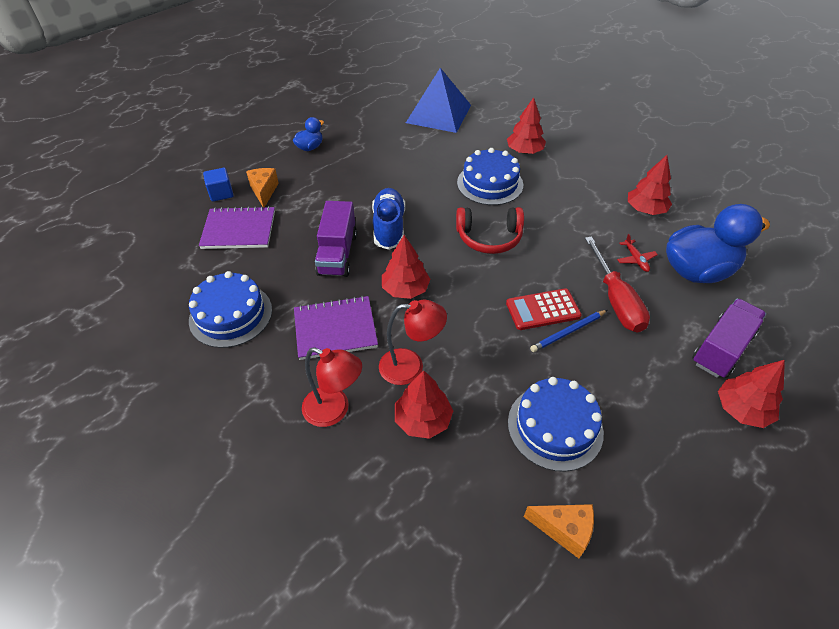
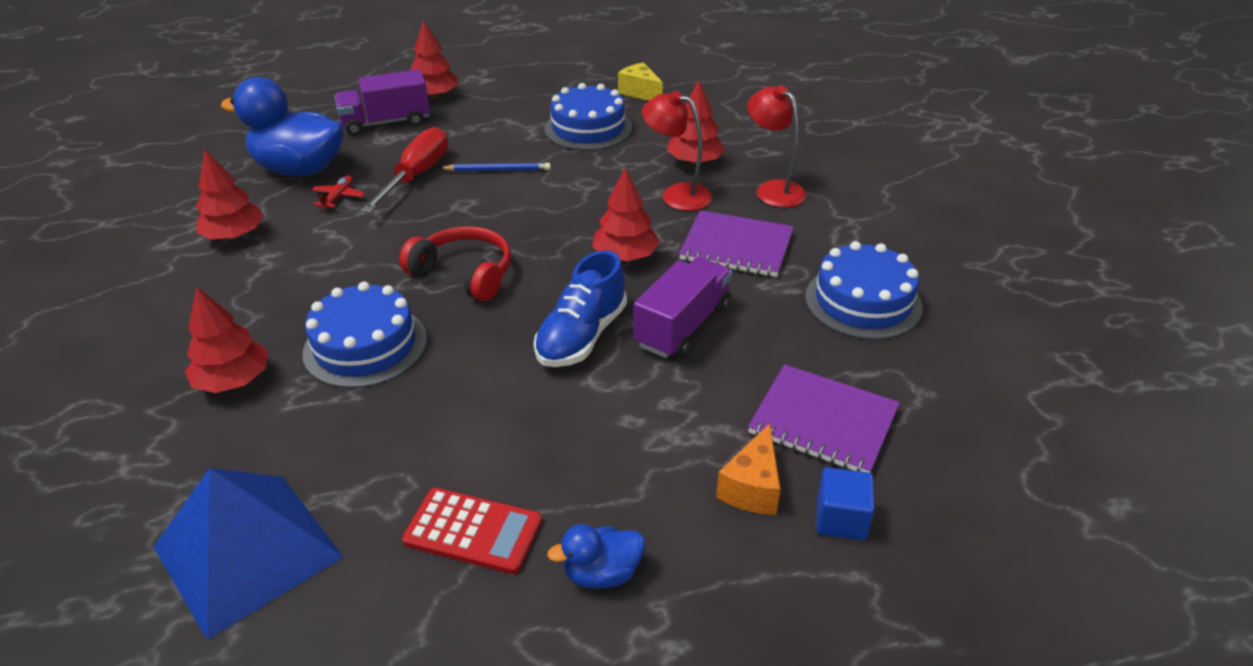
camera: 150 degrees left, 10 degrees down
red calculator [506,288,582,330] -> red calculator moved to [402,488,542,574]
orange cheese [524,504,594,559] -> yellow cheese [618,62,663,101]

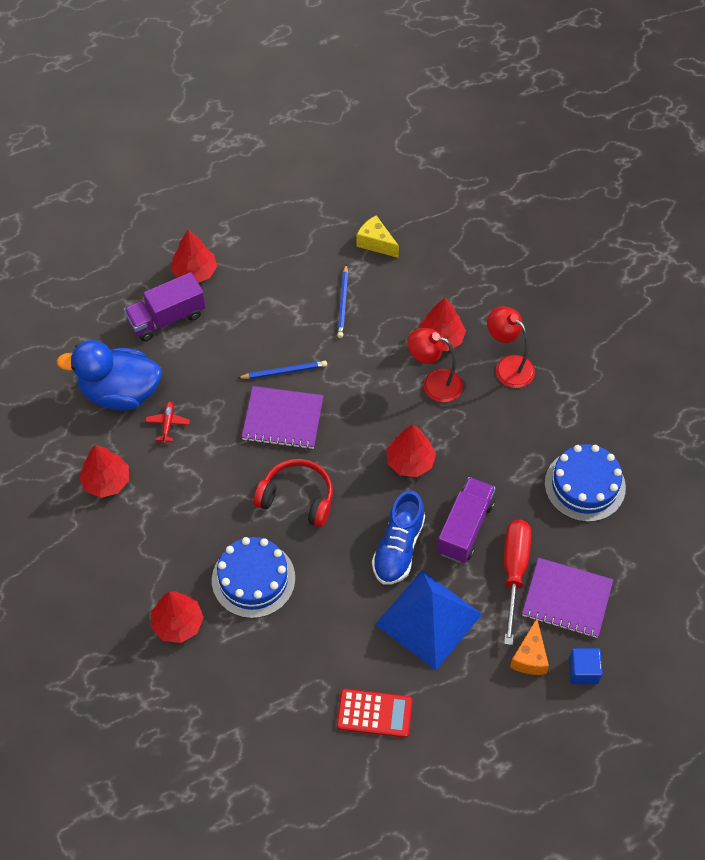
camera: 10 degrees left, 20 degrees up
blue pyramid [154,468,343,640] -> blue pyramid moved to [375,570,482,670]
red screwdriver [361,127,448,213] -> red screwdriver moved to [504,520,532,645]
blue cake [544,83,632,150] -> blue pencil [337,264,348,338]
blue duck [547,524,645,589] -> none
purple notebook [679,210,794,277] -> purple notebook moved to [242,386,324,449]

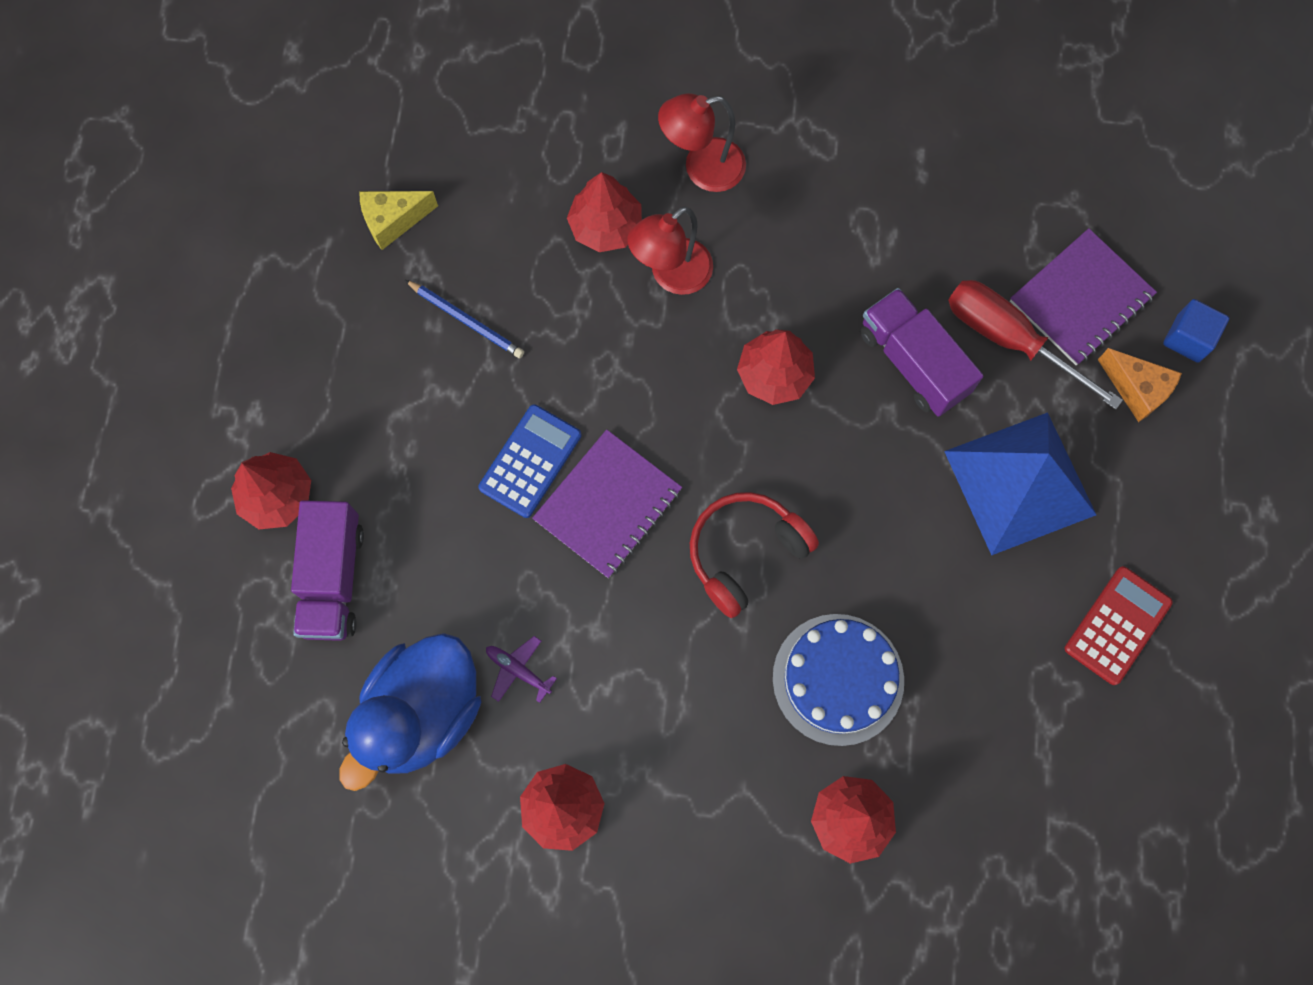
camera: 60 degrees left, 15 degrees up
red plane [145,401,190,443] -> purple plane [486,636,557,703]
blue pencil [238,361,327,379] -> blue calculator [478,404,581,518]
blue shoe [372,490,425,585] -> none
blue cake [545,444,626,522] -> none

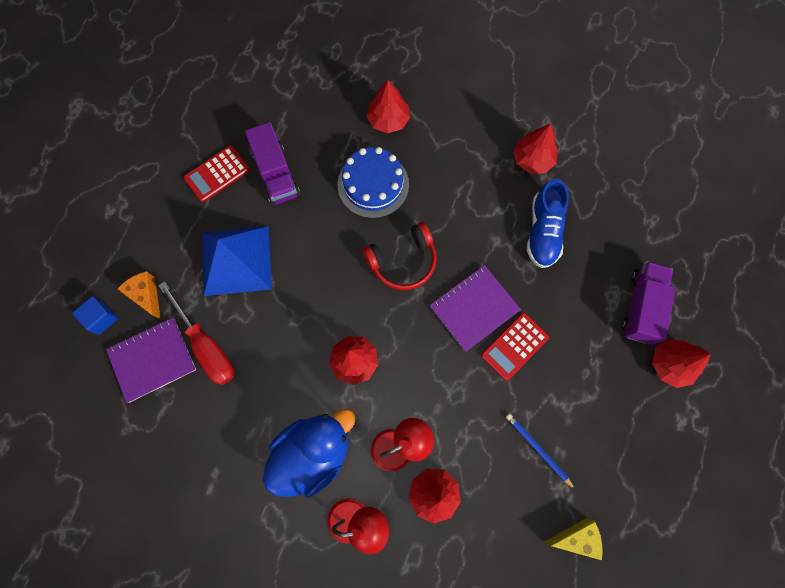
camera: 165 degrees left, 0 degrees up
blue duck [340,633,481,791] -> blue duck moved to [263,409,356,498]
blue calculator [478,404,581,518] -> red calculator [481,313,549,381]
purple plane [486,636,557,703] -> blue shoe [527,179,569,268]
purple truck [860,288,983,417] -> purple truck moved to [245,122,300,205]

